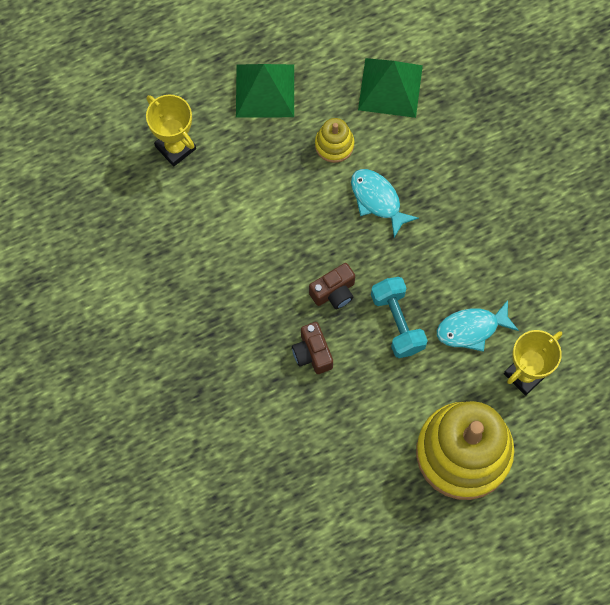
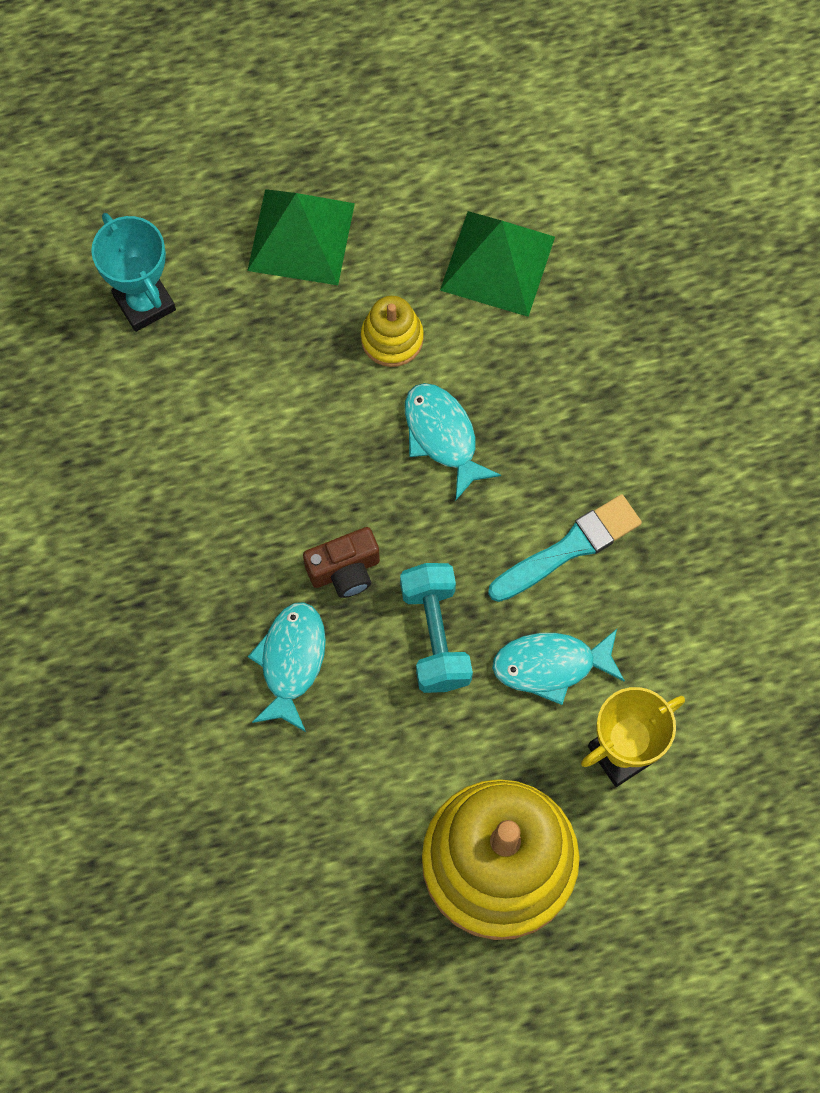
camera: 10 degrees right, 0 degrees up
yellow trophy [146,94,196,167] -> turquoise trophy [91,213,176,332]
brown camera [292,322,333,374] -> turquoise fish [248,602,326,732]
none -> turquoise brush [488,494,642,602]

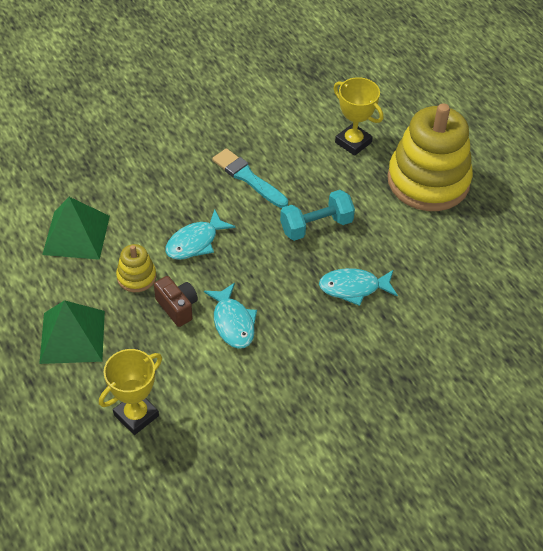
camera: 105 degrees left, 20 degrees down
turquoise trophy [91,213,176,332] -> yellow trophy [99,349,162,435]
brown camera [303,527,380,598] -> brown camera moved to [154,276,198,327]
turquoise fish [492,629,625,705] -> turquoise fish moved to [204,283,257,349]

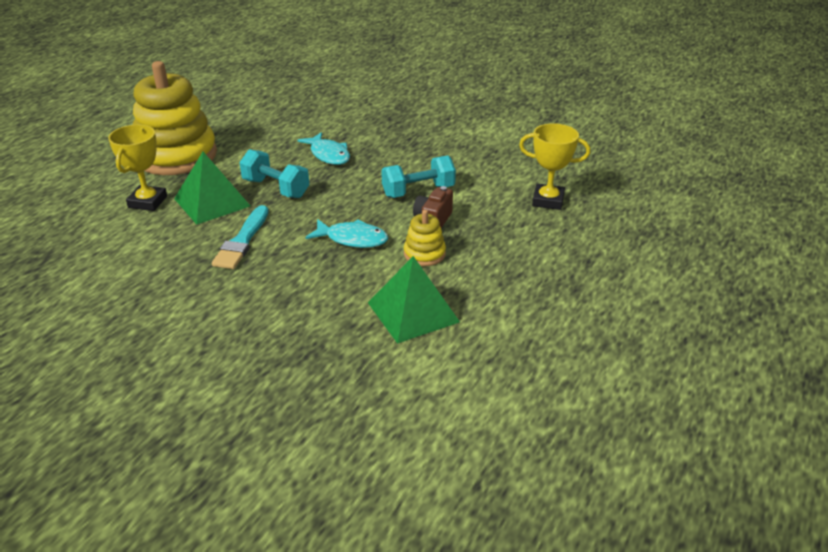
camera: 120 degrees left, 15 degrees down
green pyramid [39,300,105,364] -> green pyramid moved to [174,152,250,225]
turquoise fish [204,283,257,349] -> turquoise dumbbell [381,156,456,198]

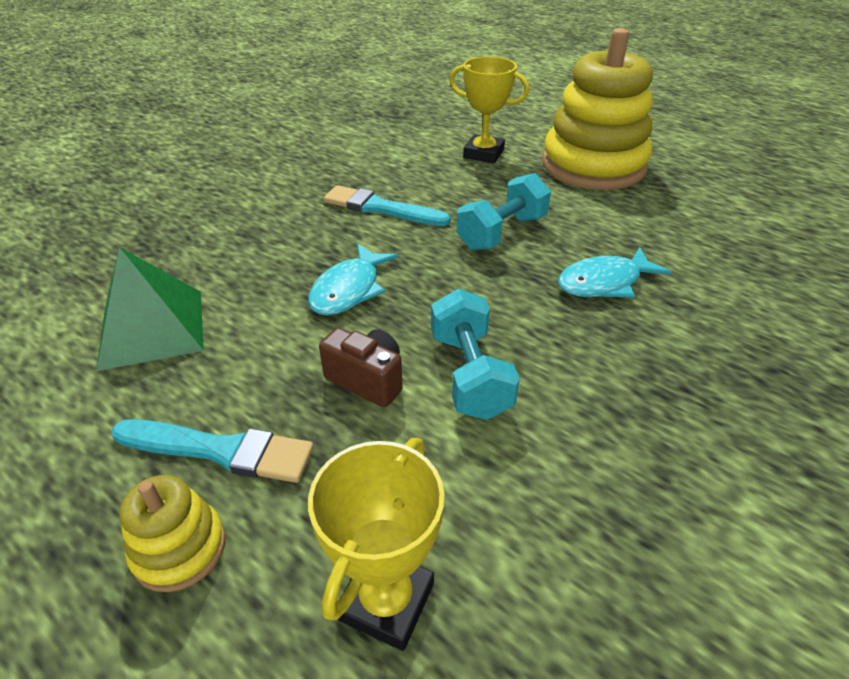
camera: 100 degrees right, 5 degrees up
green pyramid [174,152,250,225] -> none
yellow stacking toy [404,210,446,266] -> yellow stacking toy moved to [120,475,226,592]
none -> turquoise brush [111,419,314,483]

